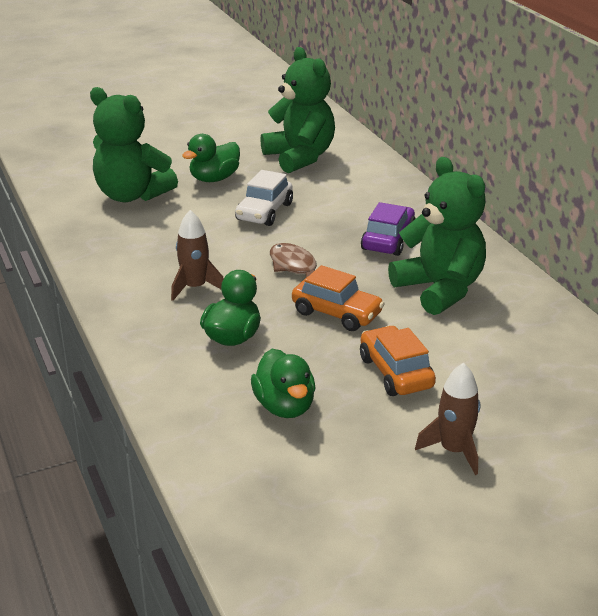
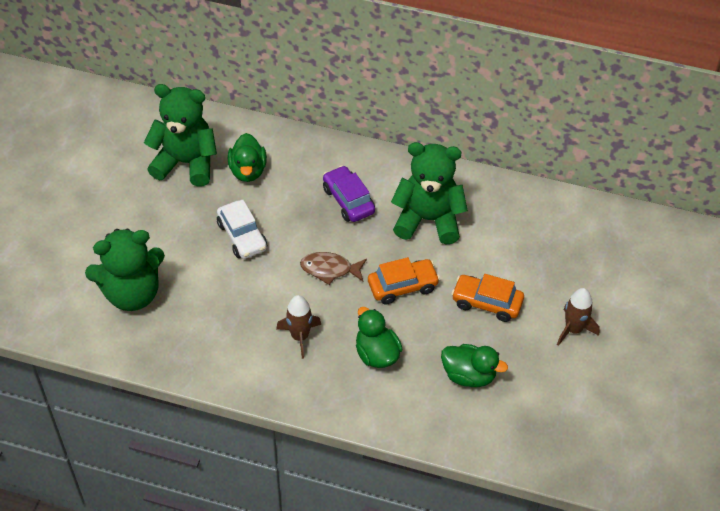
camera: 50 degrees left, 20 degrees up
green duck [182,134,240,182] -> green duck moved to [228,133,267,182]

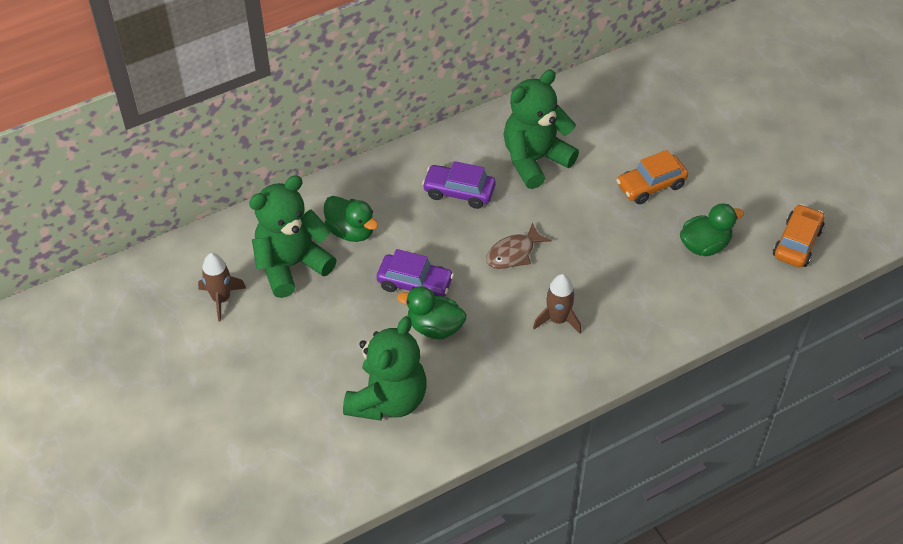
camera: 45 degrees left, 0 degrees up
white car [217,200,267,259] -> purple car [377,249,454,297]
green duck [356,307,403,368] -> green duck moved to [397,286,466,339]
orange car [368,257,440,305] -> orange car moved to [773,204,825,267]
brown rocket [557,288,600,346] -> brown rocket moved to [198,253,246,321]

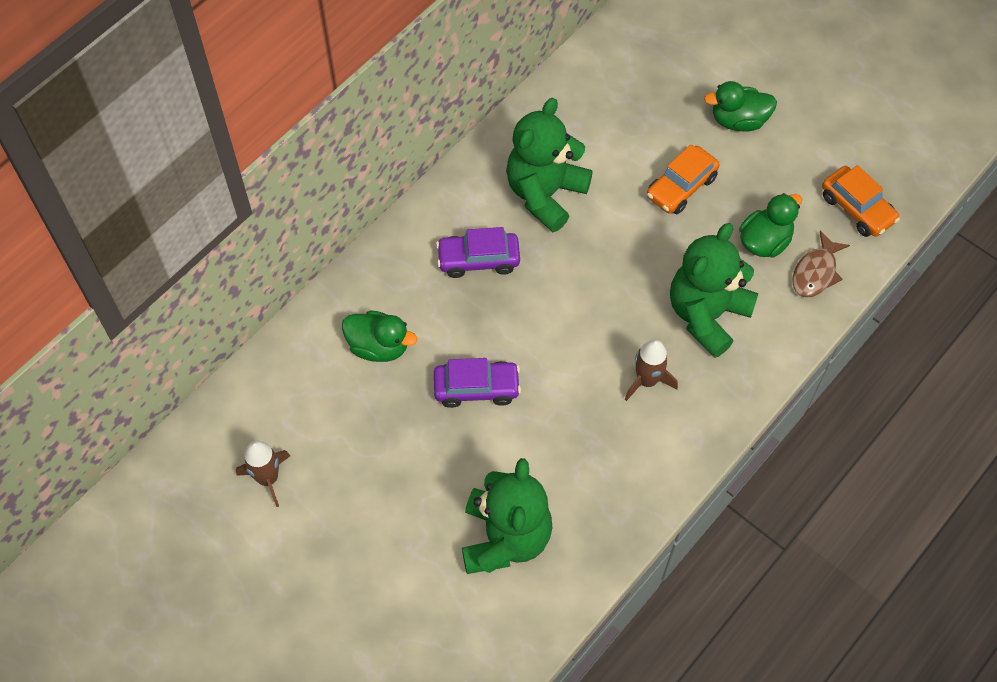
camera: 20 degrees left, 10 degrees up
green teddy bear [249,175,337,298] -> green teddy bear moved to [670,223,759,358]
green duck [397,286,466,339] -> green duck moved to [704,81,777,132]
brown fish [486,222,551,269] -> brown fish moved to [792,231,850,298]
orange car [773,204,825,267] -> orange car turned 135 degrees clockwise [822,165,900,237]

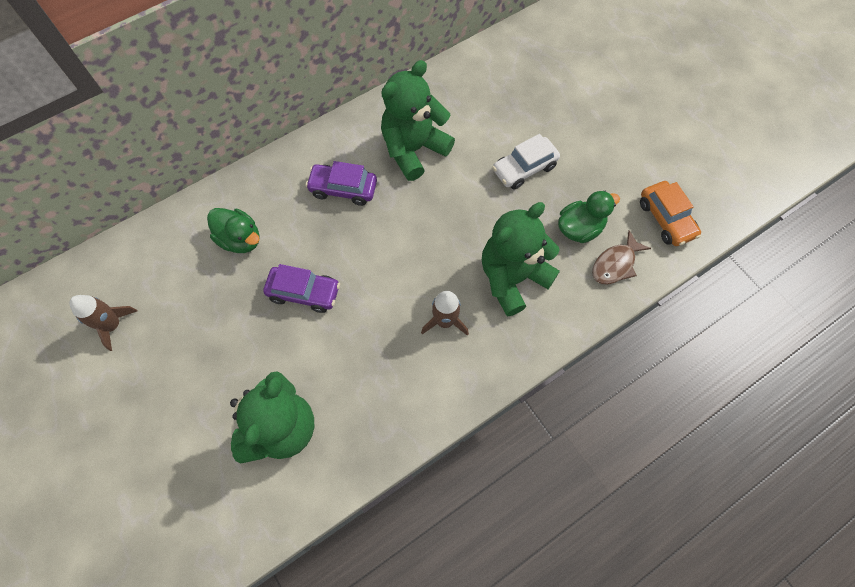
camera: 15 degrees right, 5 degrees up
orange car [647,144,720,214] -> white car [492,134,560,189]
green duck [704,81,777,132] -> none

